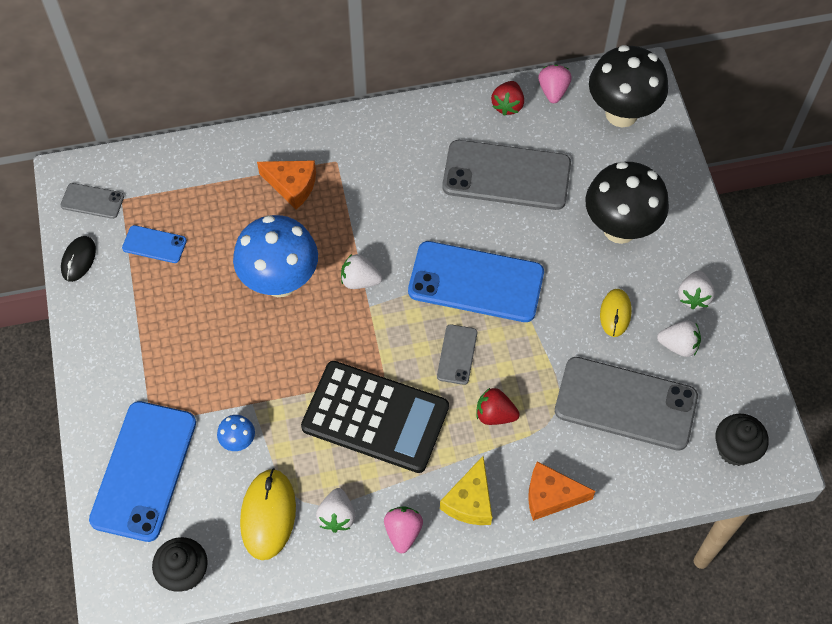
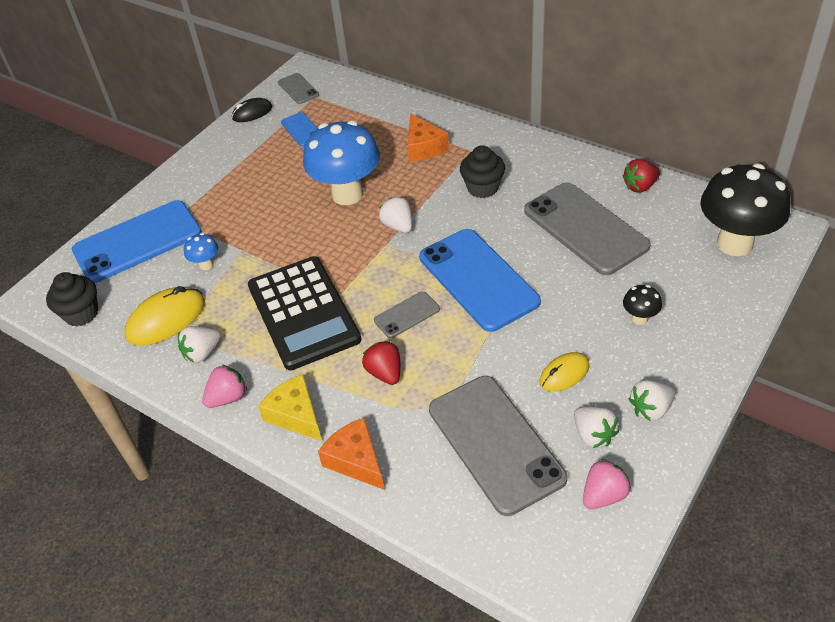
camera: 50 degrees right, 15 degrees down
yellow cheese [440,456,492,525] -> yellow cheese turned 75 degrees clockwise [258,374,322,441]
pink strawberry [538,65,572,103] -> pink strawberry moved to [583,459,631,509]
black mushroom [585,162,669,244] -> black mushroom [623,285,662,325], size x0.43
black cupcake [716,414,769,466] -> black cupcake moved to [460,145,505,198]

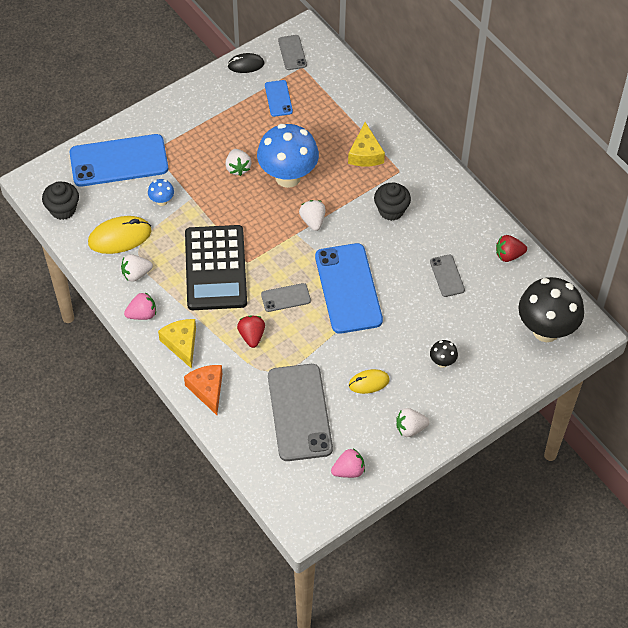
camera: 15 degrees right, 10 degrees up
orange cheese [408,113,449,162] -> yellow cheese [348,122,385,166]
grey phone [524,182,651,275] -> grey phone [430,255,465,297], size x0.47
white strawberry [574,406,619,448] -> white strawberry moved to [225,149,251,176]

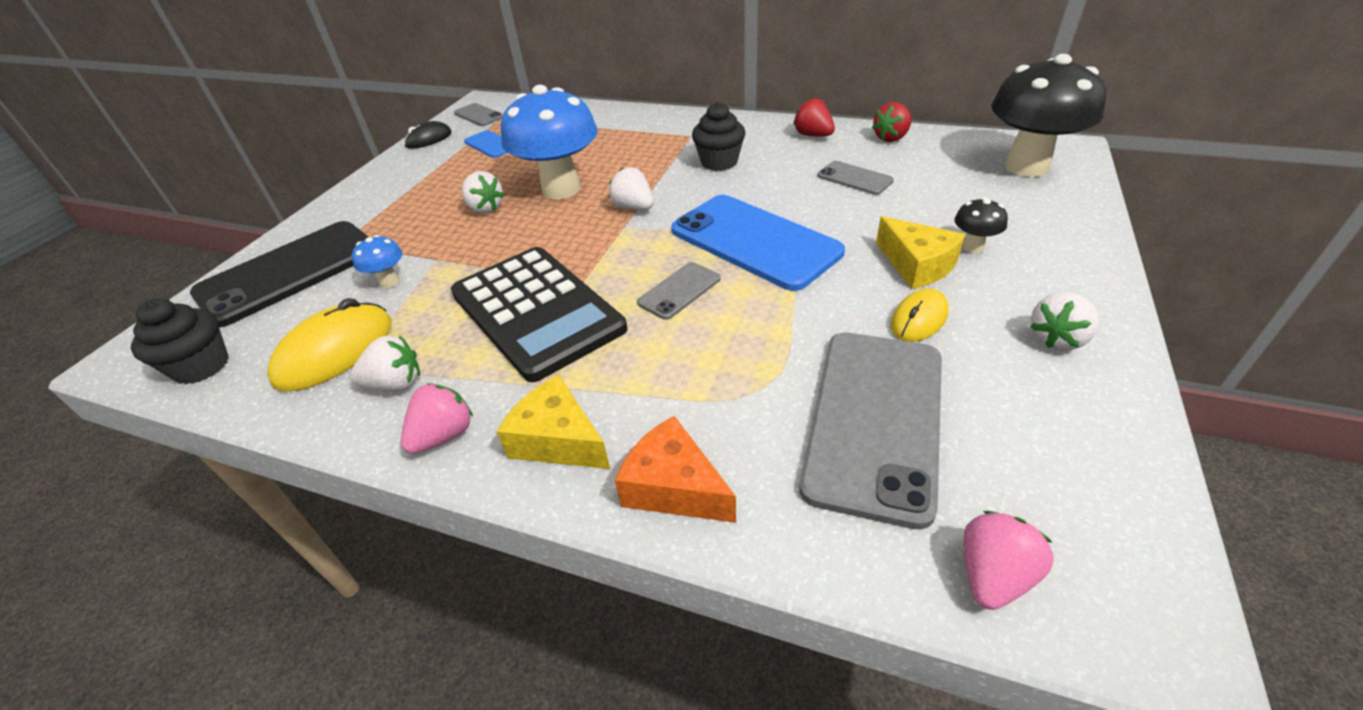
camera: 30 degrees left, 15 degrees down
blue phone [70,134,168,187] -> black phone [190,221,368,327]
white strawberry [121,254,153,282] -> white strawberry turned 135 degrees counterclockwise [350,336,420,391]
red strawberry [237,315,265,348] -> red strawberry moved to [793,98,835,136]
grey phone [268,364,333,461] -> grey phone turned 60 degrees clockwise [799,332,942,530]
pink strawberry [331,449,365,478] -> pink strawberry moved to [964,511,1054,610]
yellow cheese [348,122,385,166] -> yellow cheese moved to [876,216,965,289]

